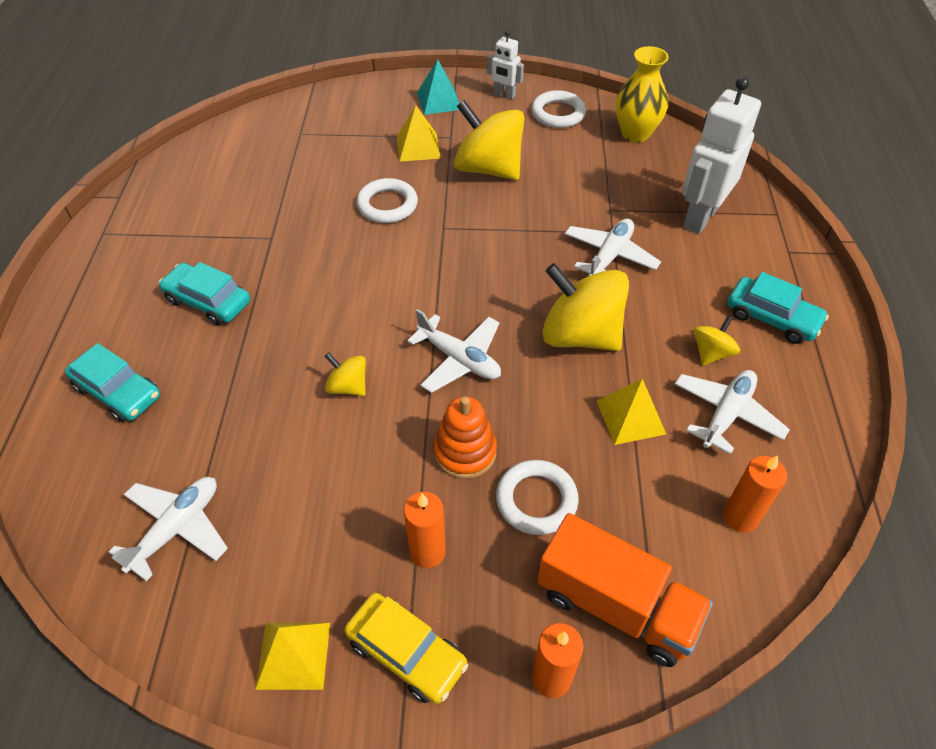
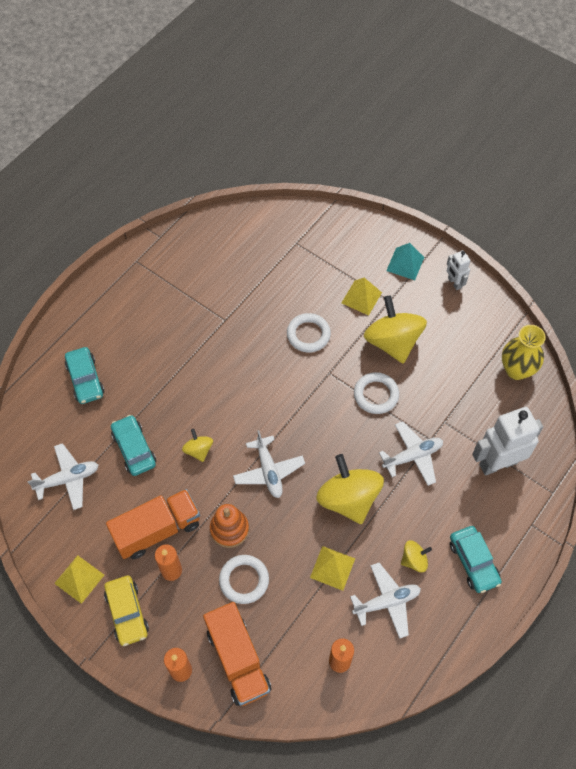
camera: 35 degrees right, 10 degrees up
turquoise car [159,262,250,326] -> turquoise car moved to [111,415,156,476]
white ring [531,90,586,128] -> white ring moved to [354,372,399,414]
none -> orange truck [106,489,200,559]

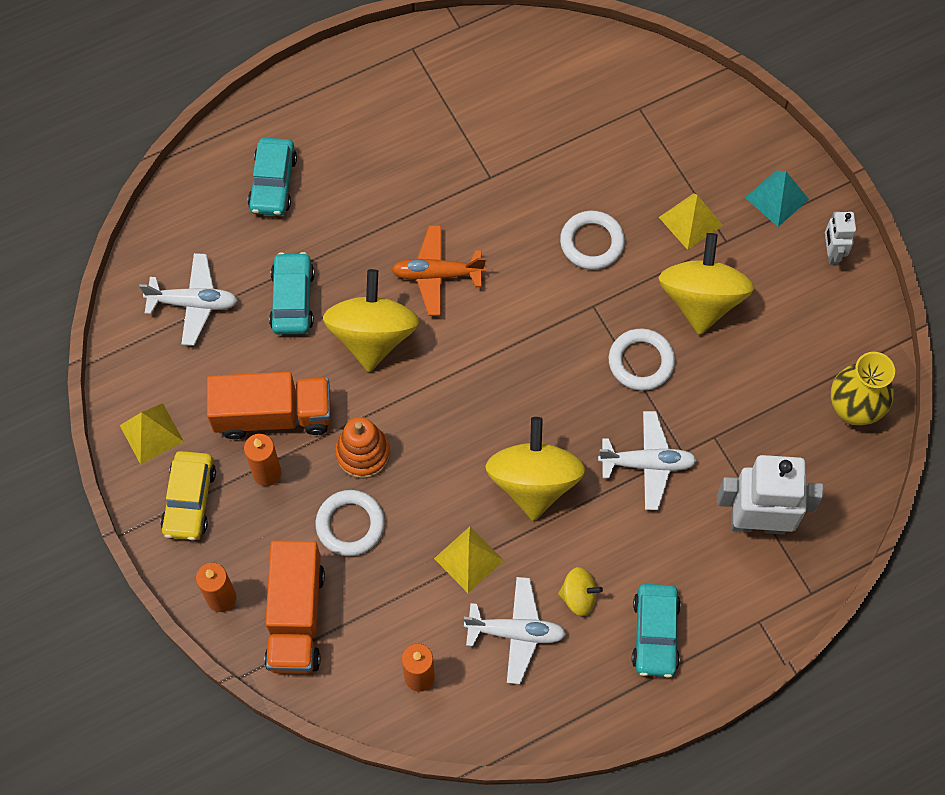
camera: 25 degrees right, 5 degrees up
yellow spinning top [182,429,213,462] -> yellow spinning top [323,269,419,372], size x2.07
white plane [233,430,305,498] -> none
none -> orange plane [391,225,486,316]

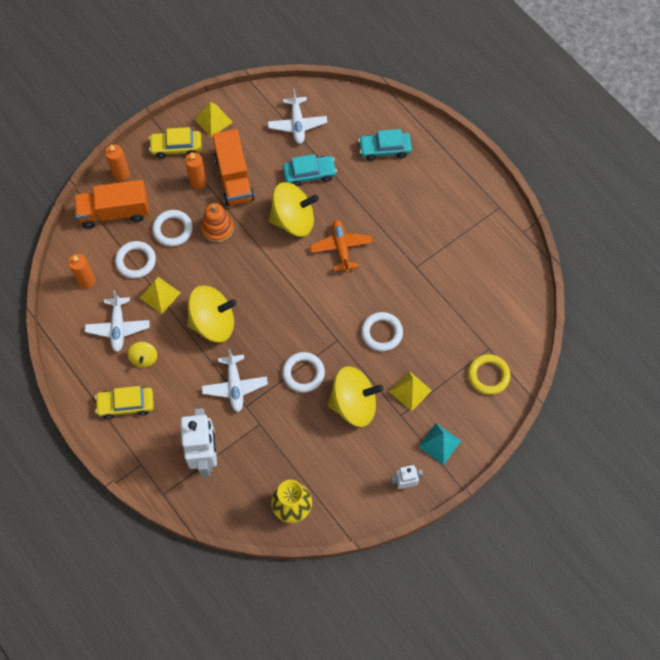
camera: 80 degrees right, 0 degrees up
turquoise car [632,584,681,678] -> yellow car [95,386,154,419]
none -> white ring [115,241,156,279]
none -> yellow ring [468,354,511,395]

